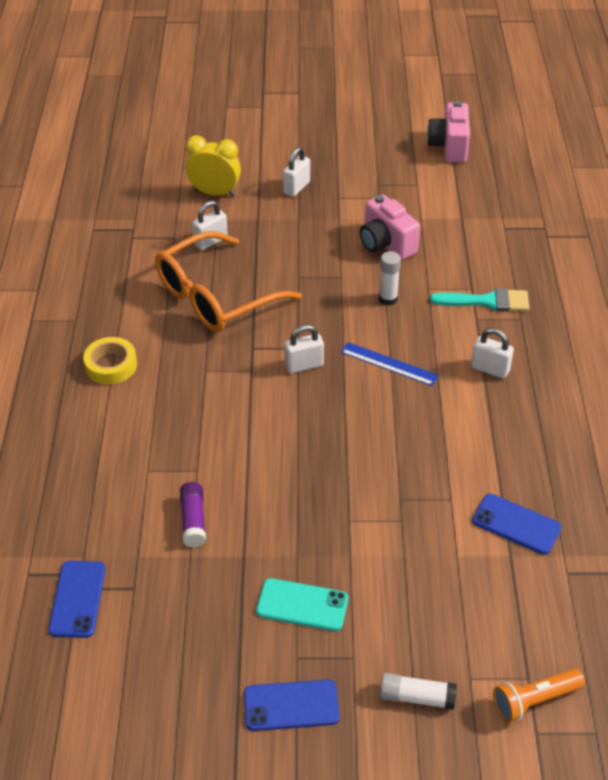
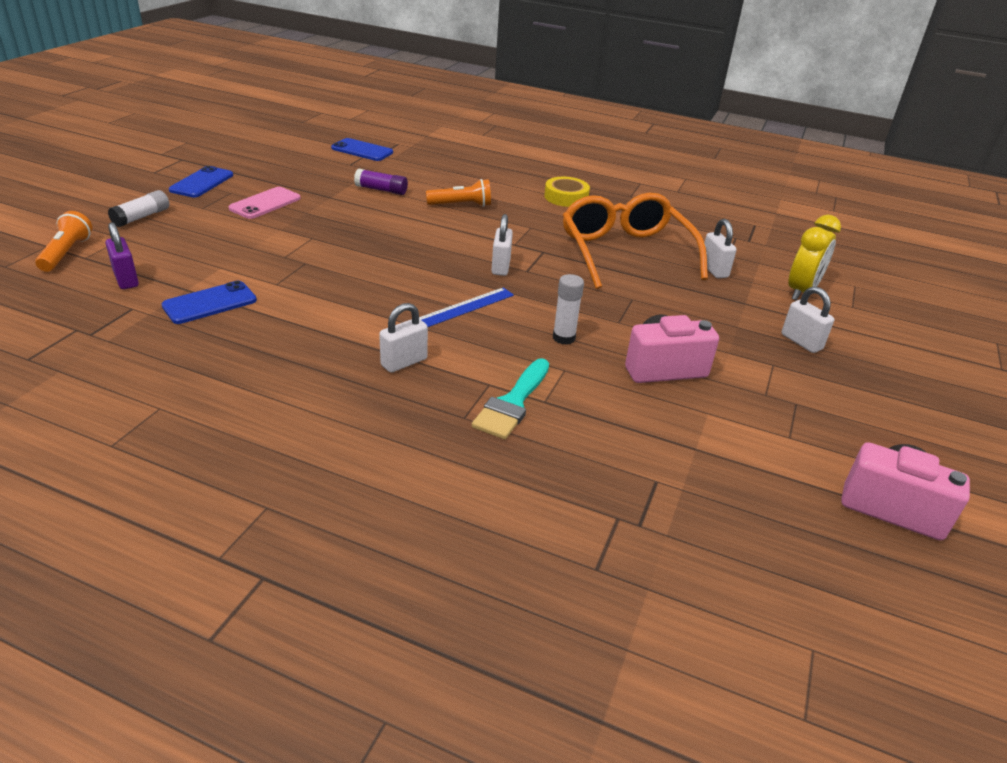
camera: 110 degrees right, 10 degrees down
turquoise phone [256,578,348,631] -> pink phone [229,187,301,219]
none -> purple padlock [105,222,139,289]
none -> orange flashlight [426,179,491,207]

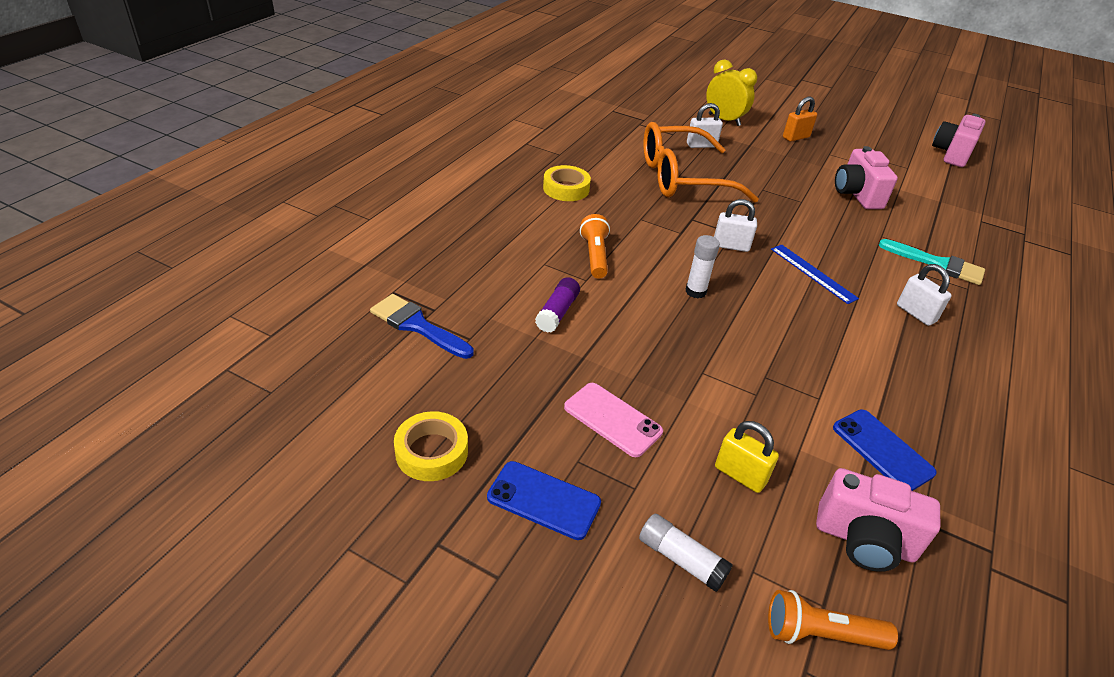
camera: 85 degrees left, 5 degrees up
purple padlock [105,222,139,289] -> pink camera [816,468,940,572]
blue phone [331,138,393,161] -> blue brush [370,294,474,359]
white glue stick [553,274,584,345] -> white glue stick moved to [686,235,720,298]
white padlock [782,287,834,353] -> orange padlock [783,96,817,142]
none -> yellow tape [394,411,468,481]
none -> yellow padlock [715,421,779,493]

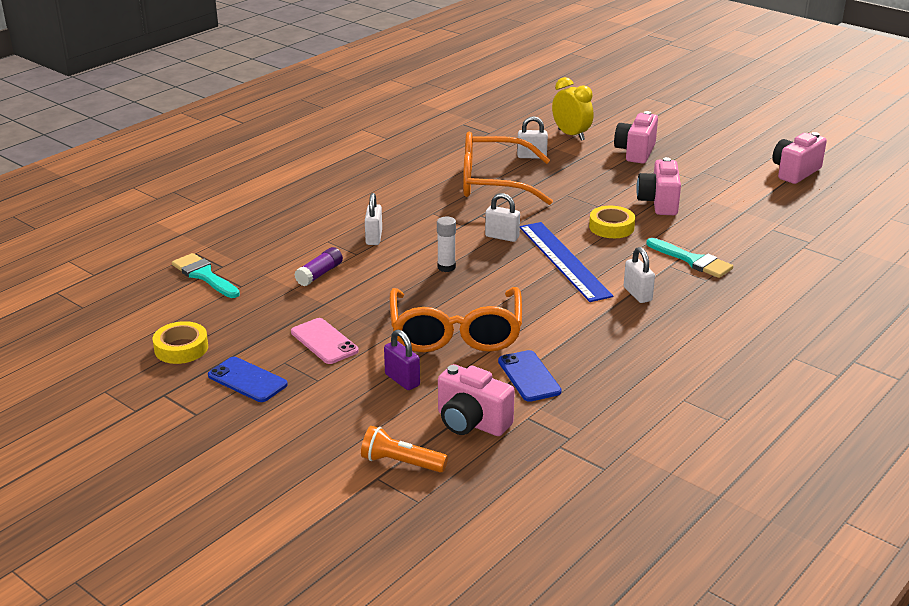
camera: 15 degrees right, 10 degrees down
blue brush [370,294,474,359] -> turquoise brush [172,253,240,298]
yellow tape [543,165,591,201] -> yellow tape moved to [589,206,635,238]
orange flashlight [580,214,610,279] -> white padlock [365,193,382,245]
white glue stick [639,514,733,592] -> none
yellow padlock [715,421,779,493] -> purple padlock [384,329,420,390]
blue ruler [771,245,859,304] -> blue ruler [520,222,613,302], size x1.73
orange padlock [783,96,817,142] -> pink camera [614,111,658,164]
none -> orange glasses [390,287,522,352]

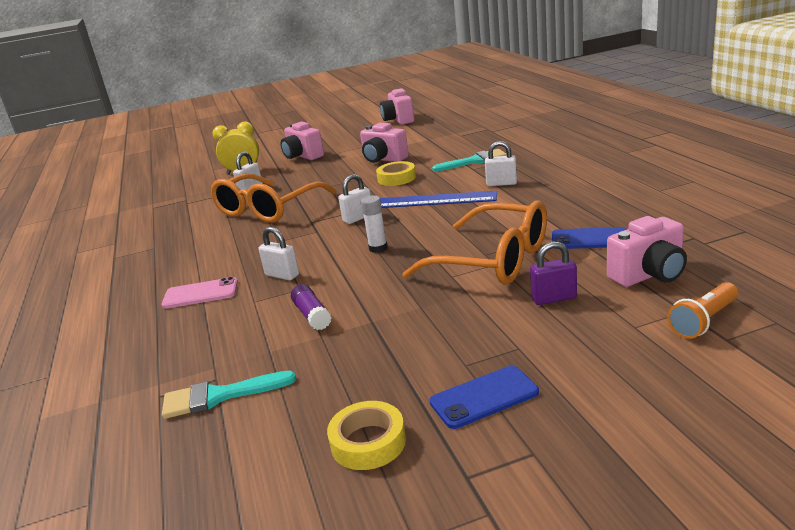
camera: 55 degrees left, 5 degrees down
pink phone [291,318,359,364] -> pink phone moved to [161,277,238,309]

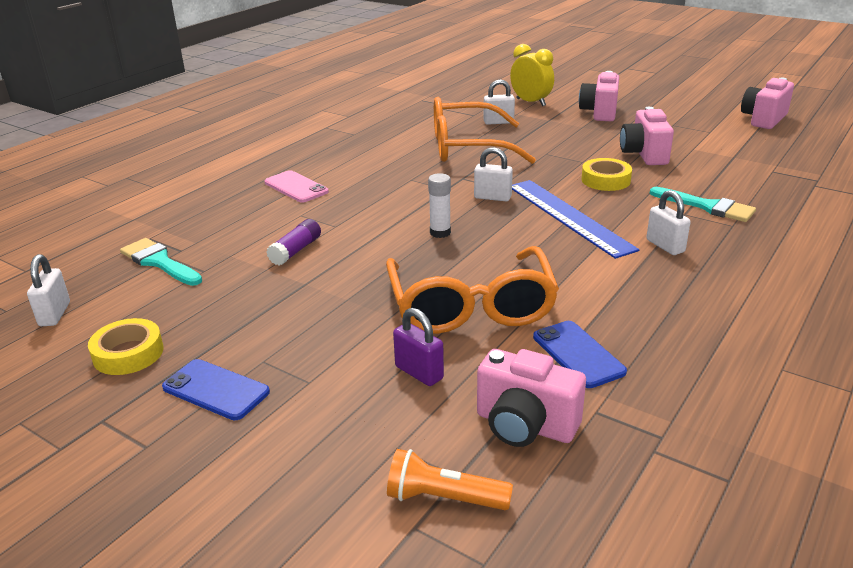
camera: 50 degrees right, 5 degrees up
white padlock [259,227,299,280] -> white padlock moved to [27,254,70,326]

